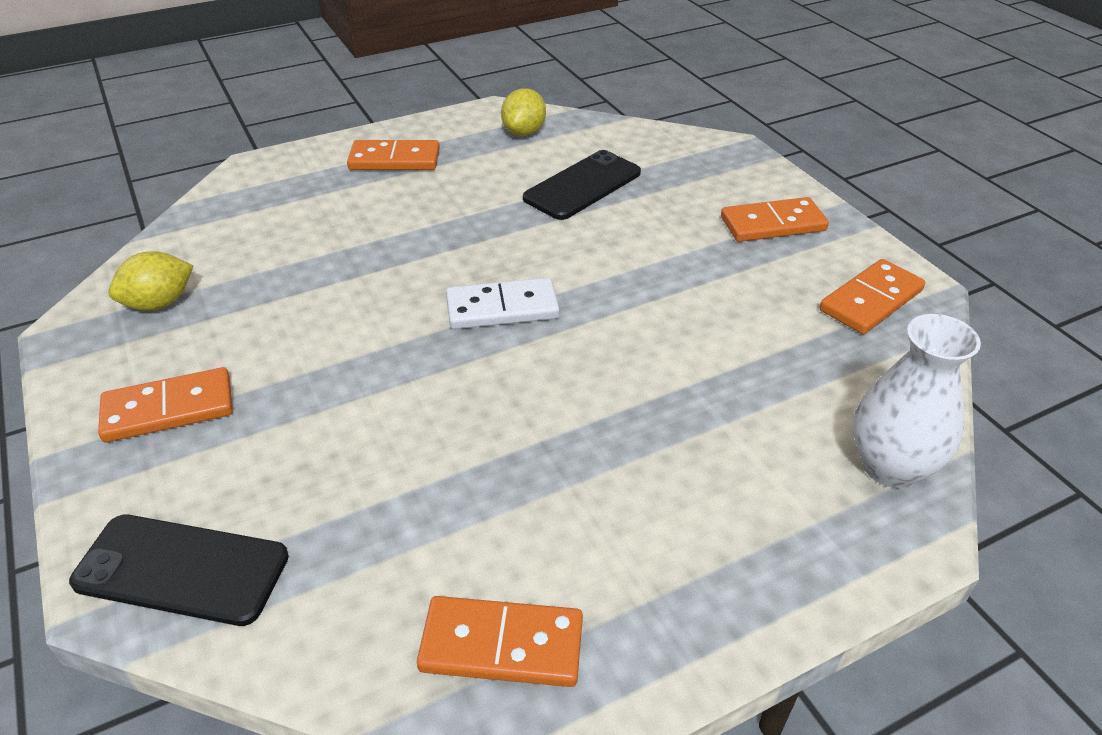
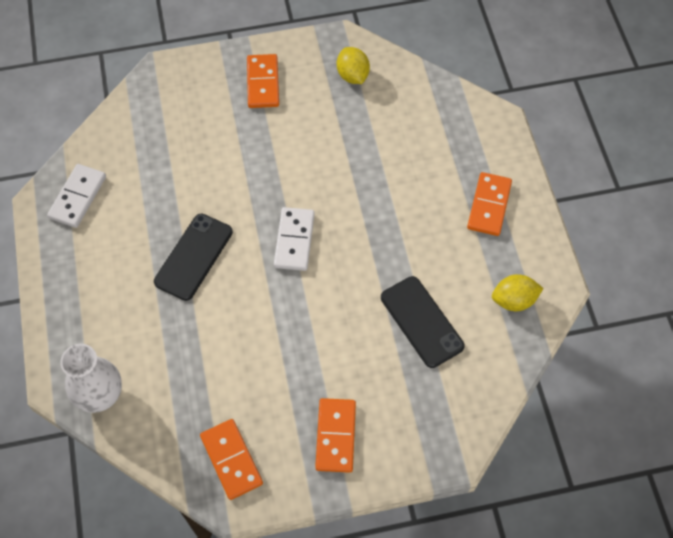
camera: 105 degrees right, 20 degrees up
black phone [69,515,289,626] -> black phone moved to [154,213,233,301]
orange domino [417,596,583,687] -> white domino [47,164,106,228]
yellow lemon [501,88,546,136] -> yellow lemon turned 45 degrees counterclockwise [492,274,543,311]

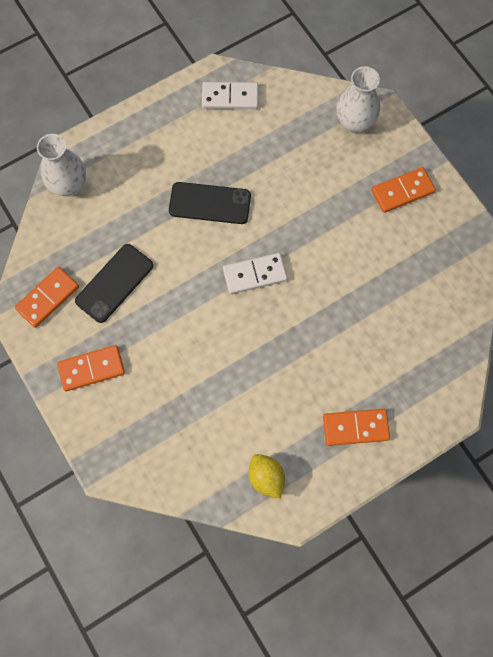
camera: 70 degrees right, 10 degrees up
yellow lemon [337,47,370,84] -> none
black phone [381,276,465,368] -> black phone moved to [75,244,153,323]
none -> white vase [337,66,380,133]

